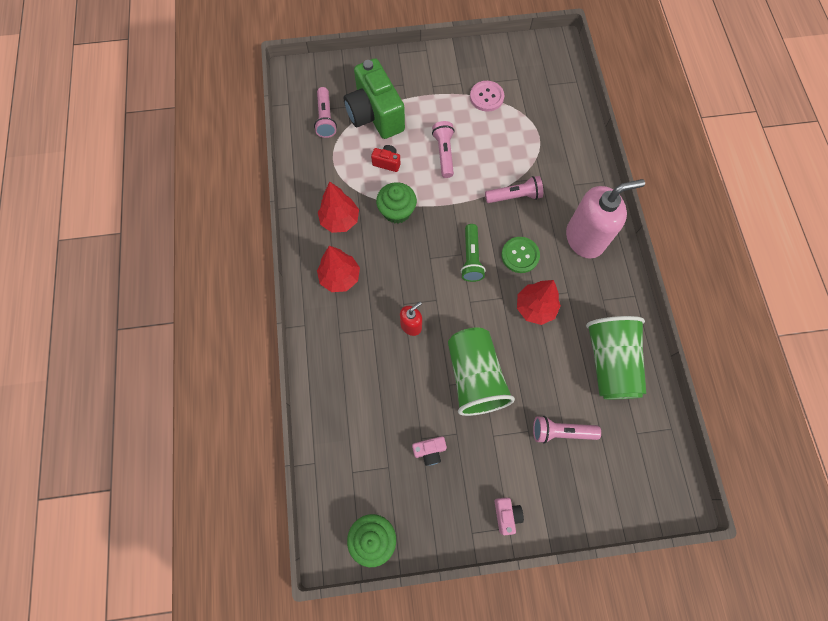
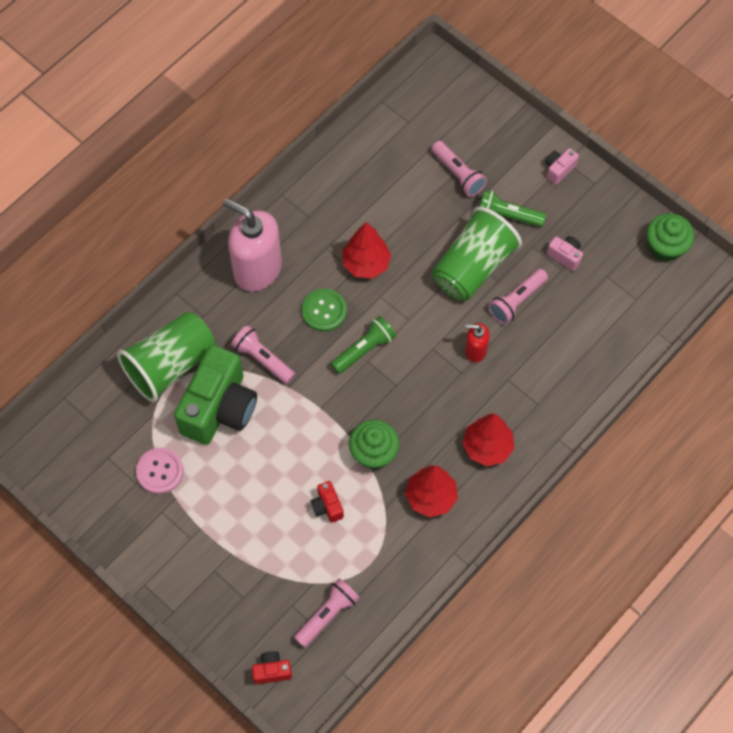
camera: 130 degrees left, 5 degrees down
green camera [344,58,405,139] -> green camera moved to [174,345,257,445]
pink flashlight [432,121,455,178] -> pink flashlight moved to [488,269,548,324]
green cup [586,316,646,399] -> green cup moved to [117,312,215,402]
none -> red camera [252,651,292,684]
none -> green flashlight [480,190,546,227]

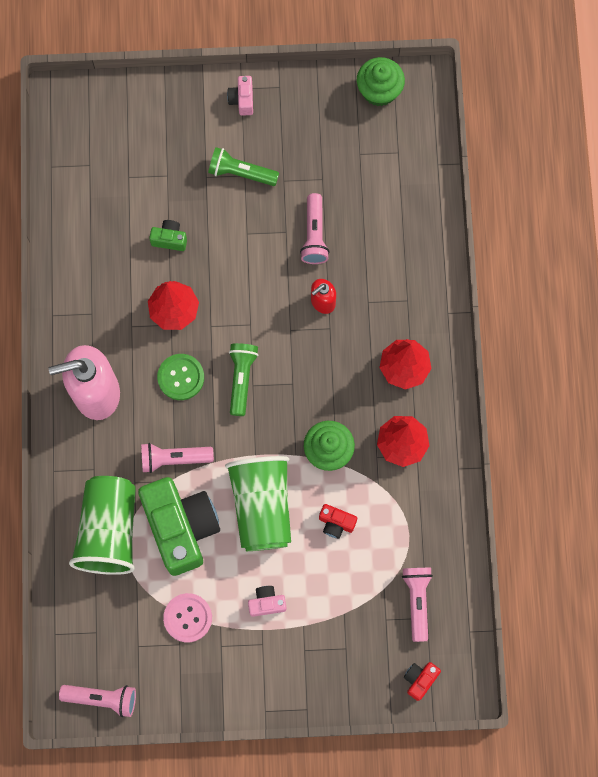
camera: 45 degrees left, 10 degrees up
pink flashlight [431,141,487,197] -> pink flashlight moved to [59,685,136,717]
green cup [432,207,522,301] -> green cup moved to [225,456,291,551]
green flashlight [480,190,546,227] -> green flashlight turned 45 degrees clockwise [208,147,279,186]
pink camera [547,236,583,271] -> pink camera moved to [248,586,286,617]
none -> green camera [149,220,187,251]

